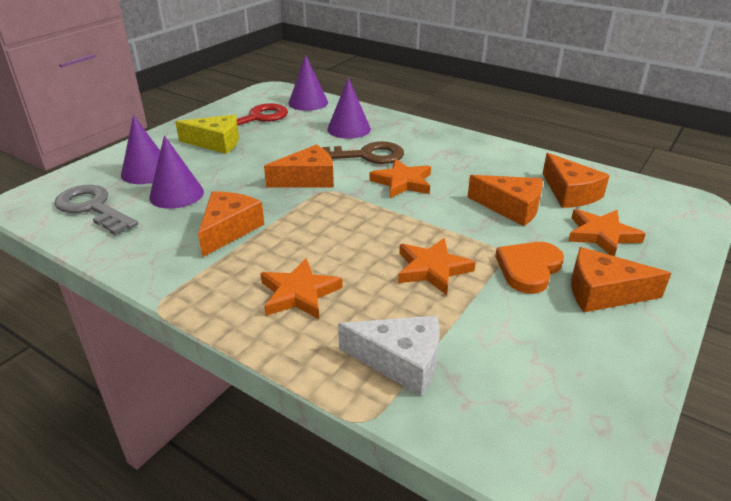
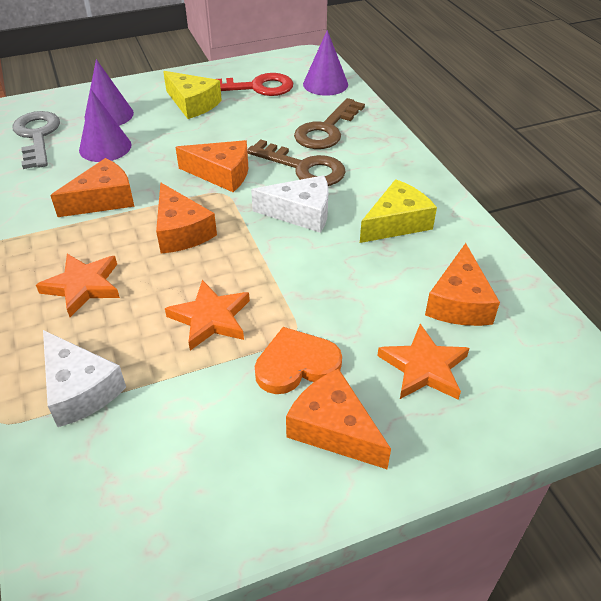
camera: 35 degrees right, 10 degrees up
purple cone [327,77,371,139] -> brown key [294,98,365,149]
orange star [370,159,431,198] -> white cheese [251,175,329,233]
orange cheese [467,175,543,226] -> orange cheese moved to [156,182,217,253]
none -> yellow cheese [360,179,437,243]

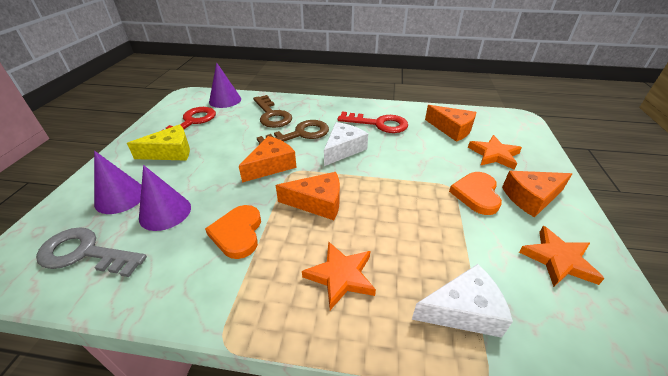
camera: 60 degrees left, 5 degrees down
orange cheese [50,158,135,217] -> orange heart [205,205,261,259]
orange star [165,280,250,350] -> orange star moved to [519,226,605,287]
yellow cheese [360,179,437,243] -> red key [337,112,408,133]

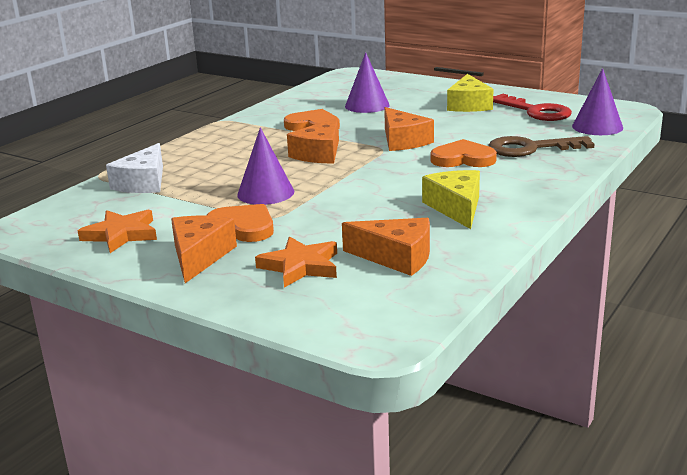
camera: 115 degrees right, 15 degrees down
grey key [36,227,147,277] -> none
purple cone [94,151,142,214] -> purple cone moved to [237,127,294,205]
brown key [257,120,329,144] -> orange heart [431,139,497,167]
orange star [302,241,376,310] -> none
white cheese [324,122,368,166] -> none
red key [337,112,408,133] -> yellow cheese [422,170,480,229]
orange cheese [425,105,476,142] -> orange cheese turned 135 degrees counterclockwise [342,218,430,276]

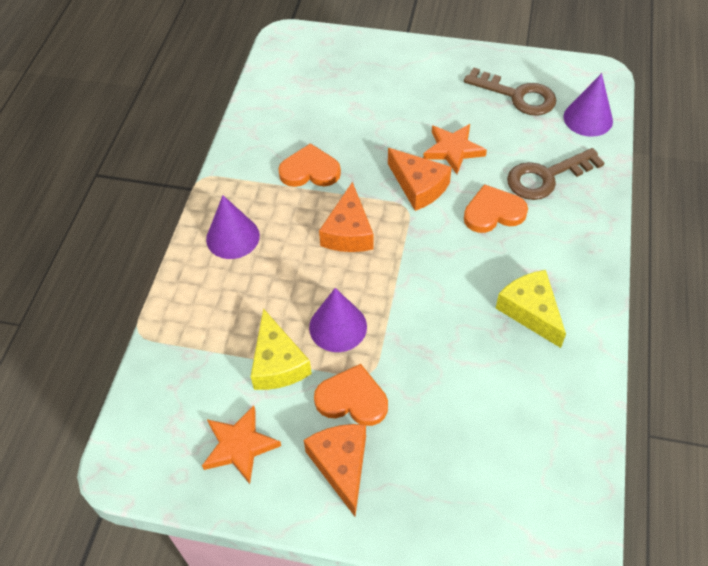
camera: 20 degrees left, 30 degrees up
white cheese [106,143,163,193] -> none
orange star [255,237,337,288] -> orange star moved to [423,124,487,174]
orange cheese [342,218,430,276] -> none
purple cone [345,52,390,113] -> purple cone moved to [206,195,260,259]
yellow cheese [447,74,494,112] -> yellow cheese moved to [250,308,312,390]
red key [493,94,572,121] -> brown key [464,67,556,116]

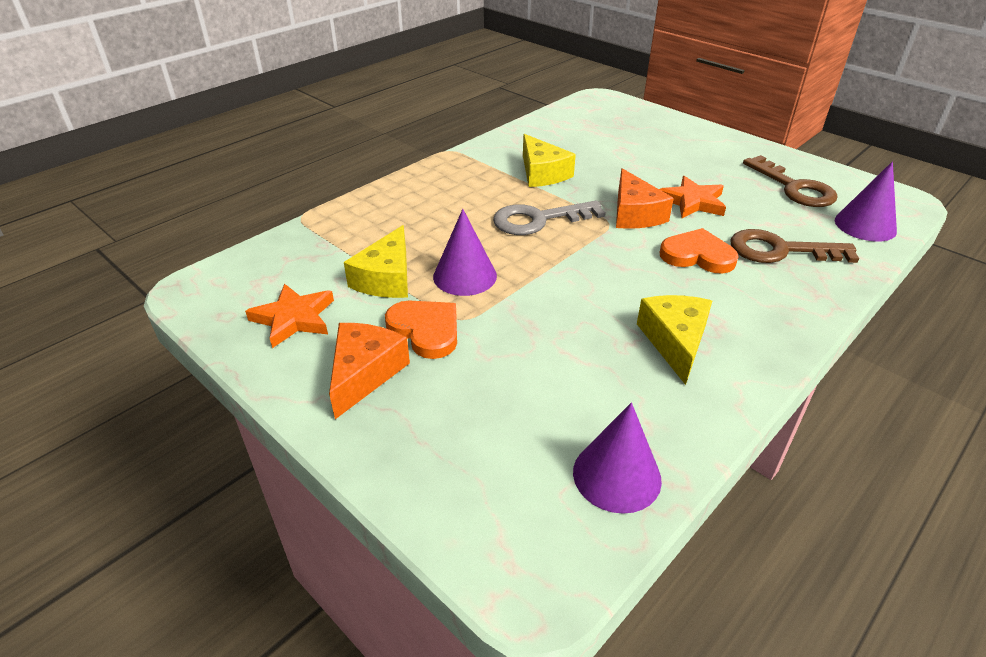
camera: 30 degrees right, 15 degrees down
purple cone [206,195,260,259] -> purple cone moved to [573,403,662,514]
orange heart [278,143,341,187] -> yellow cheese [523,134,576,187]
orange cheese [319,182,374,252] -> grey key [493,200,606,235]

